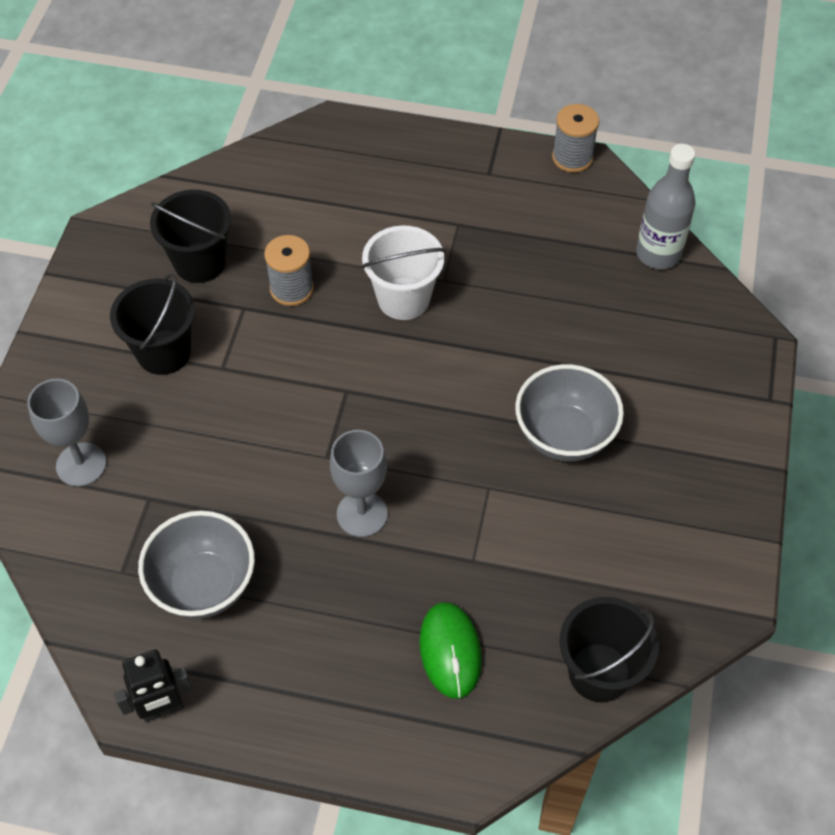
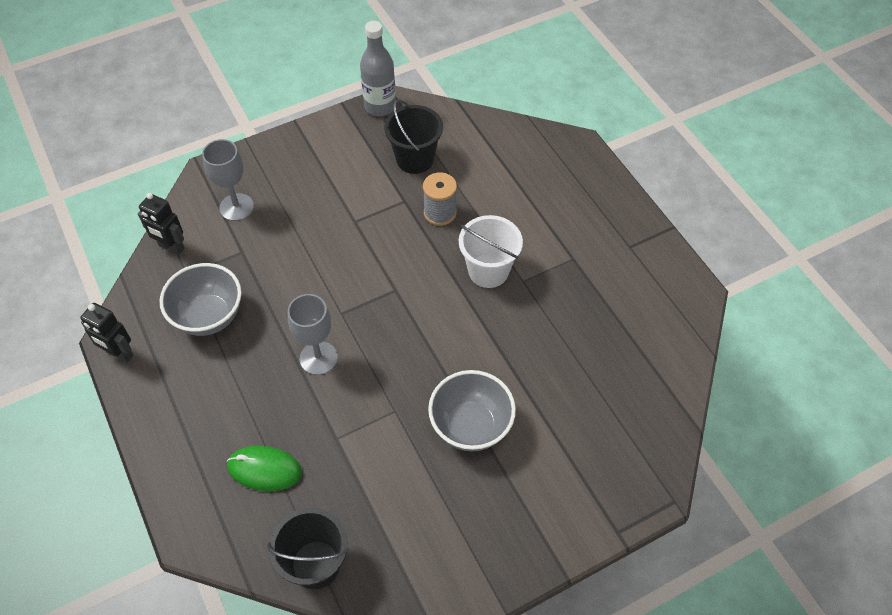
camera: 50 degrees right, 0 degrees up
black bucket [110,273,195,375] -> none
green mouse [419,602,482,699] -> green mouse turned 60 degrees clockwise [227,446,302,491]
grey spool [552,104,599,173] -> none
grey bottle [636,144,695,269] -> grey bottle moved to [360,21,396,116]
none -> black robot [138,193,185,255]

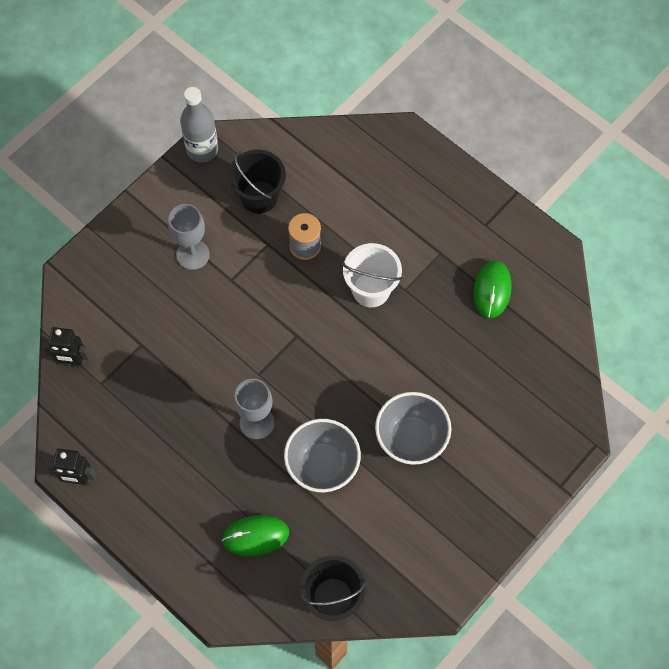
camera: 20 degrees left, 10 degrees up
grey bowl [160,263,242,336] -> grey bowl moved to [284,419,361,492]
grey goblet [202,139,254,221] -> grey goblet moved to [168,204,210,270]
none -> green mouse [474,261,512,318]

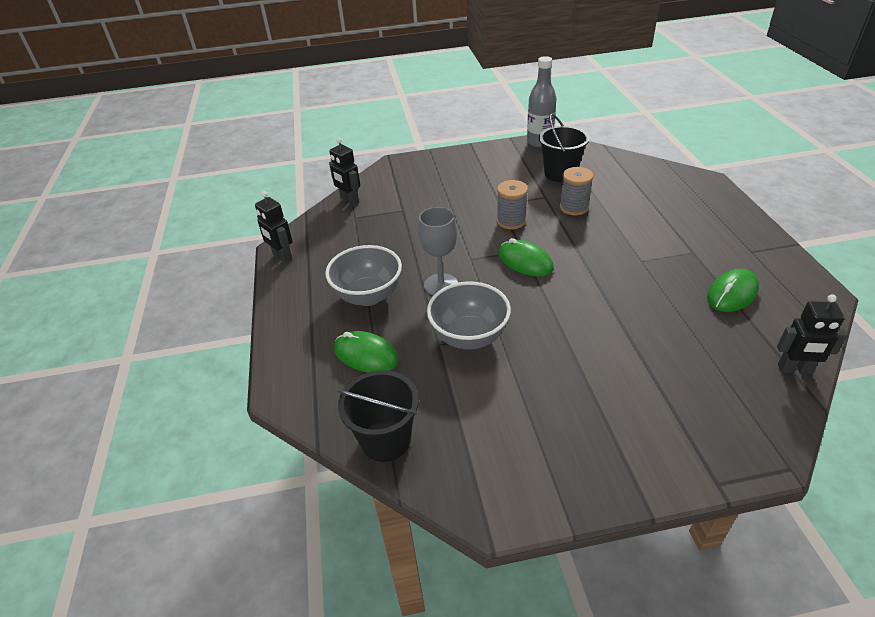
camera: 40 degrees right, 25 degrees down
grey goblet [168,204,210,270] -> none
white bucket [343,243,402,307] -> none
grey bowl [375,392,451,465] -> grey bowl moved to [325,245,402,306]
none -> grey spool [497,180,528,229]
none -> green mouse [498,238,554,277]
none -> black robot [777,294,847,374]

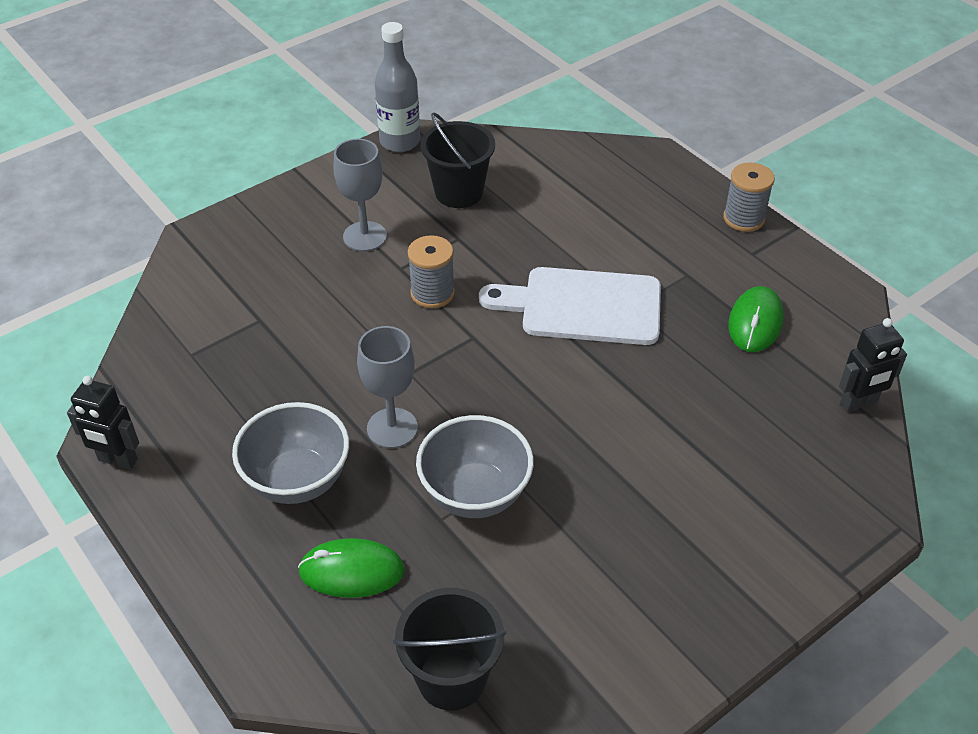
camera: 30 degrees left, 5 degrees up
black robot [329,138,360,206] -> none
green mouse [498,238,554,277] -> none
grey spool [560,167,594,215] -> grey spool moved to [723,163,775,232]
none -> grey goblet [334,139,387,251]
none -> white cutting board [479,267,661,345]

